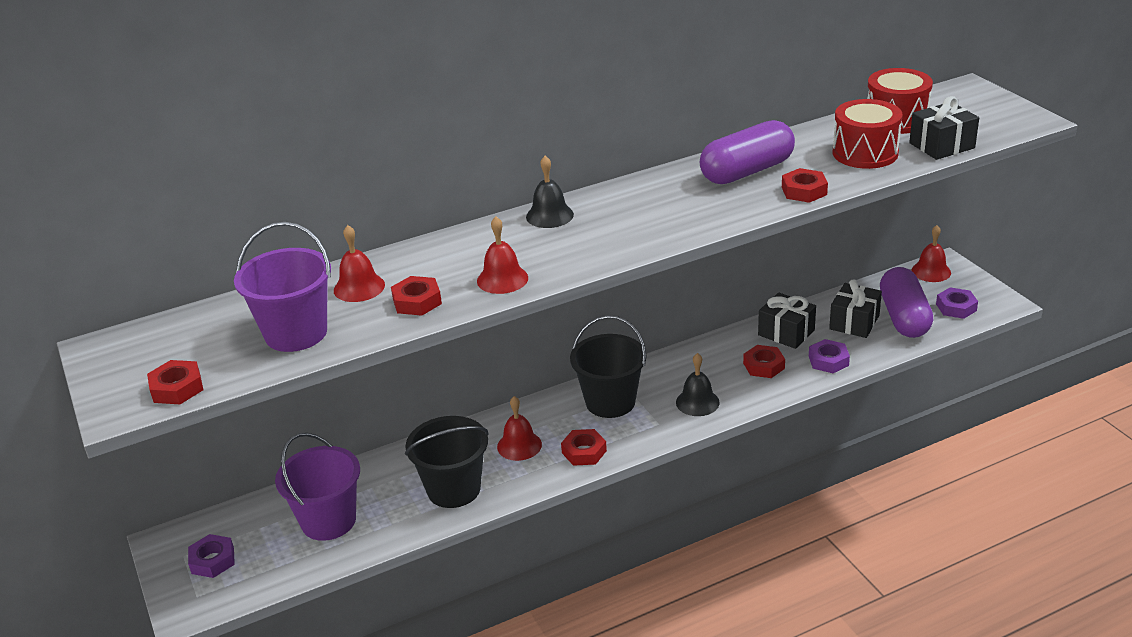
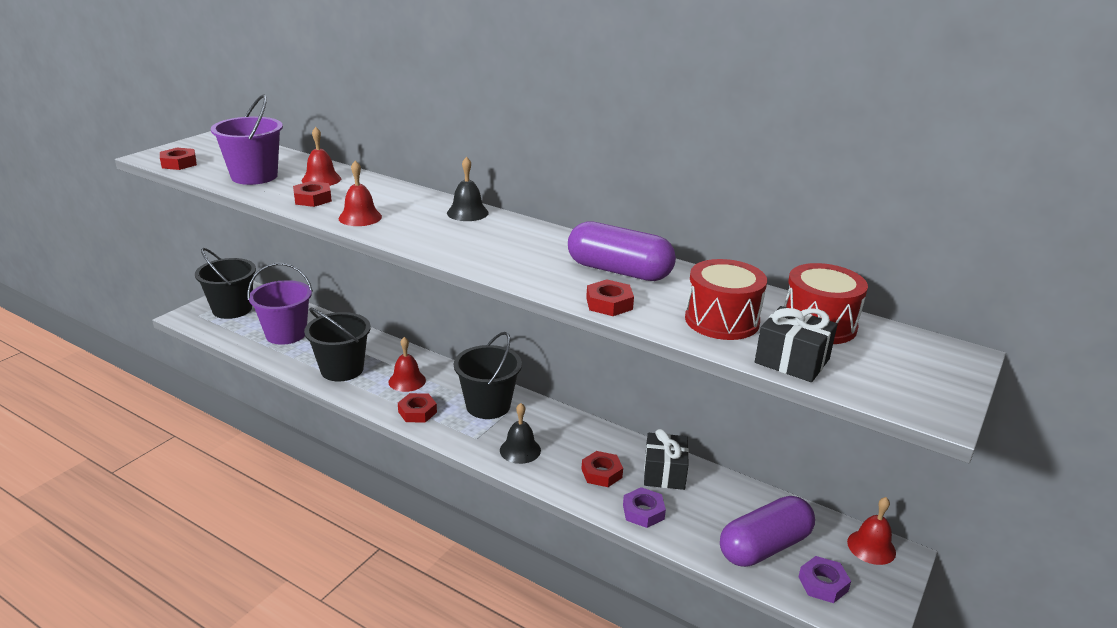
camera: 55 degrees right, 5 degrees down
purple nut [188,534,235,578] -> black bucket [195,248,256,319]
black gift [829,279,882,338] -> none

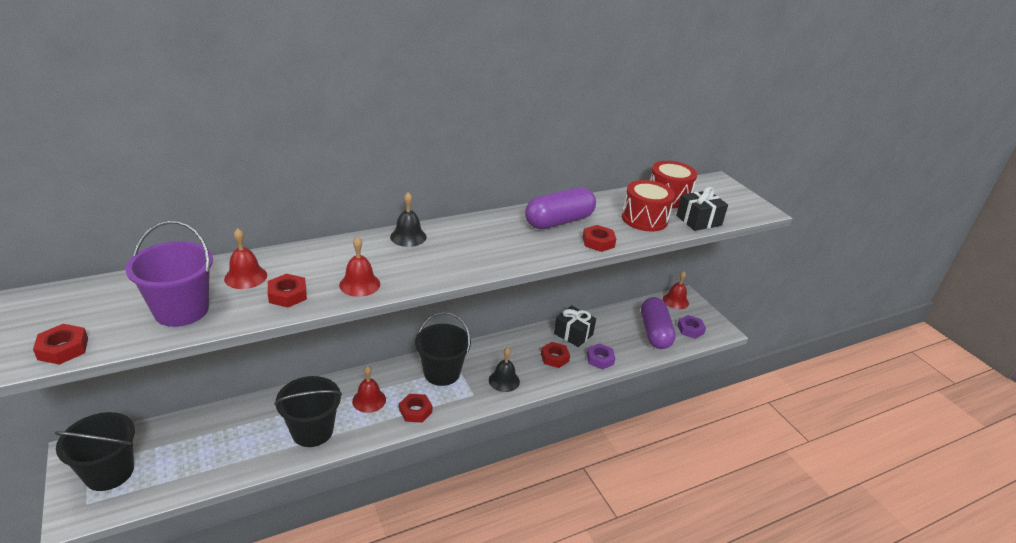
camera: 60 degrees left, 5 degrees up
purple bucket [247,263,313,345] -> none

